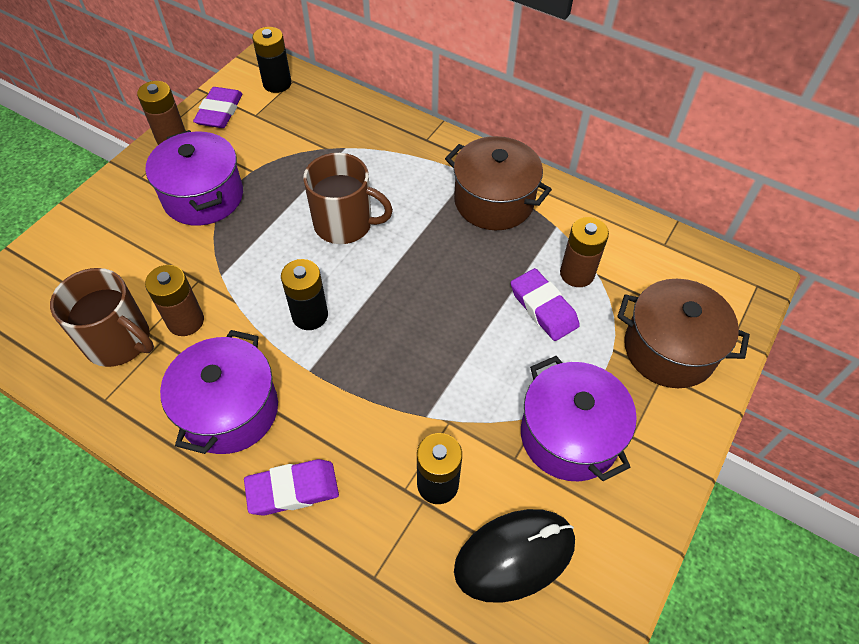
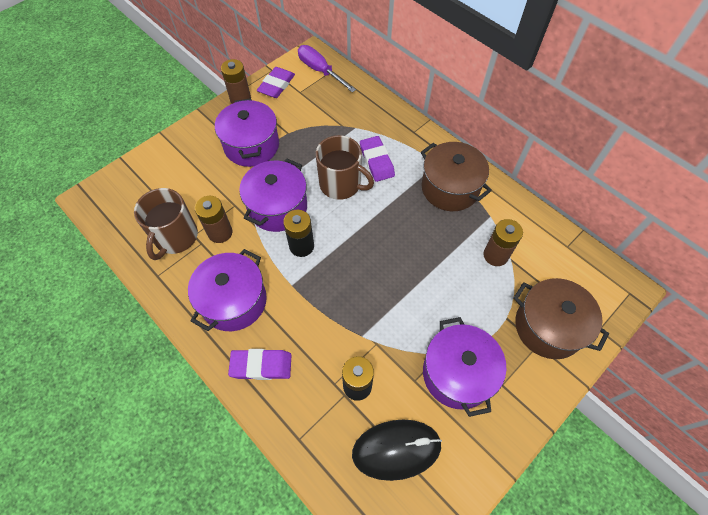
camera: 15 degrees right, 5 degrees up
brown mug [50,268,154,367] -> brown mug turned 60 degrees clockwise [134,188,198,260]
black battery [252,27,291,93] -> purple screwdriver [298,45,356,92]
purple eraser [511,268,580,341] -> purple eraser moved to [360,136,395,182]
none -> purple pot [239,158,307,232]

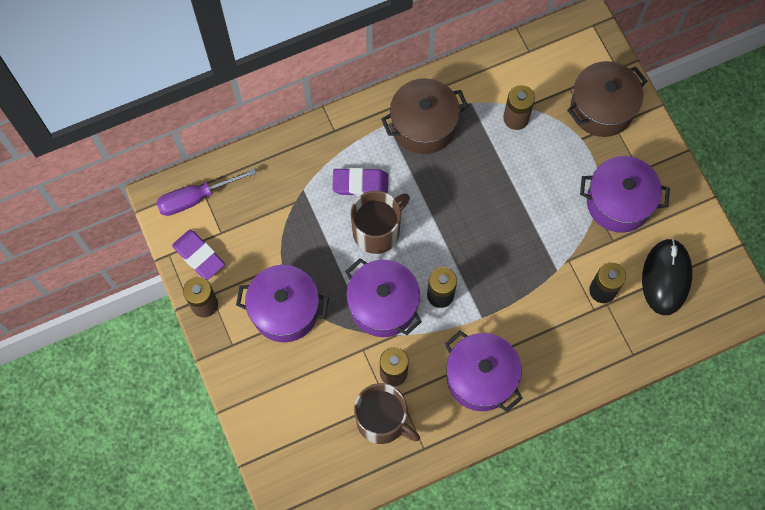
camera: 70 degrees left, 10 degrees up
purple eraser [228,349,292,380] -> none

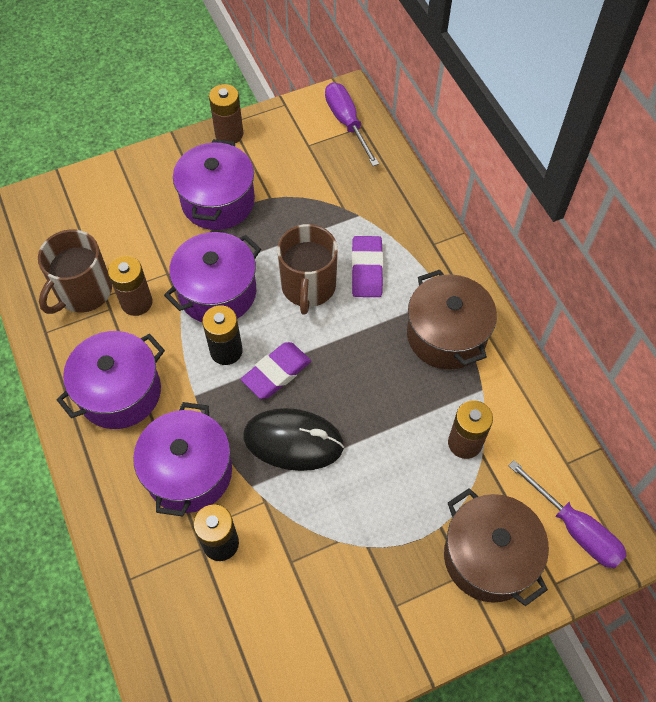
camera: 90 degrees right, 10 degrees down
purple eraser [172,230,225,280] -> purple eraser moved to [241,342,311,399]
brown mug [351,190,410,254] -> brown mug turned 45 degrees clockwise [277,224,338,315]
purple pot [580,156,670,233] -> purple pot moved to [133,402,232,517]
black mouse [642,238,692,315] -> black mouse moved to [244,408,344,471]
none -> purple screwdriver [508,460,627,569]

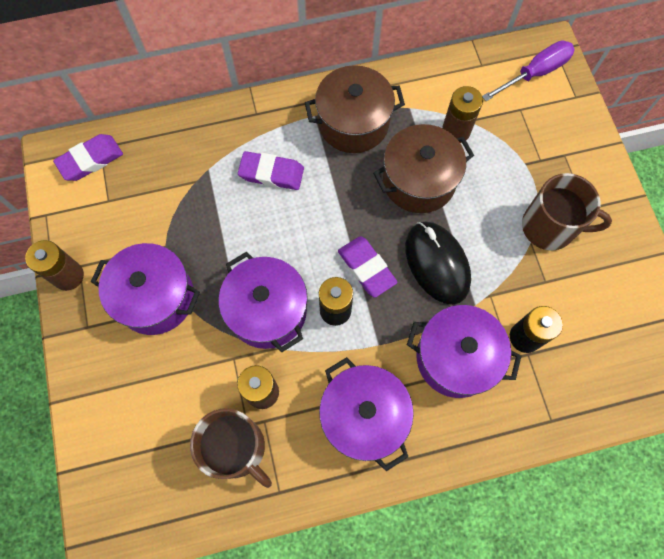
camera: 80 degrees left, 10 degrees up
black mouse [244,408,344,471] -> black mouse turned 45 degrees counterclockwise [405,221,471,305]
brown mug [277,224,338,315] -> brown mug moved to [522,173,612,251]
purple screwdriver [325,82,379,166] -> purple eraser [53,134,123,181]
brown pot [444,488,549,606] -> brown pot moved to [373,124,474,213]

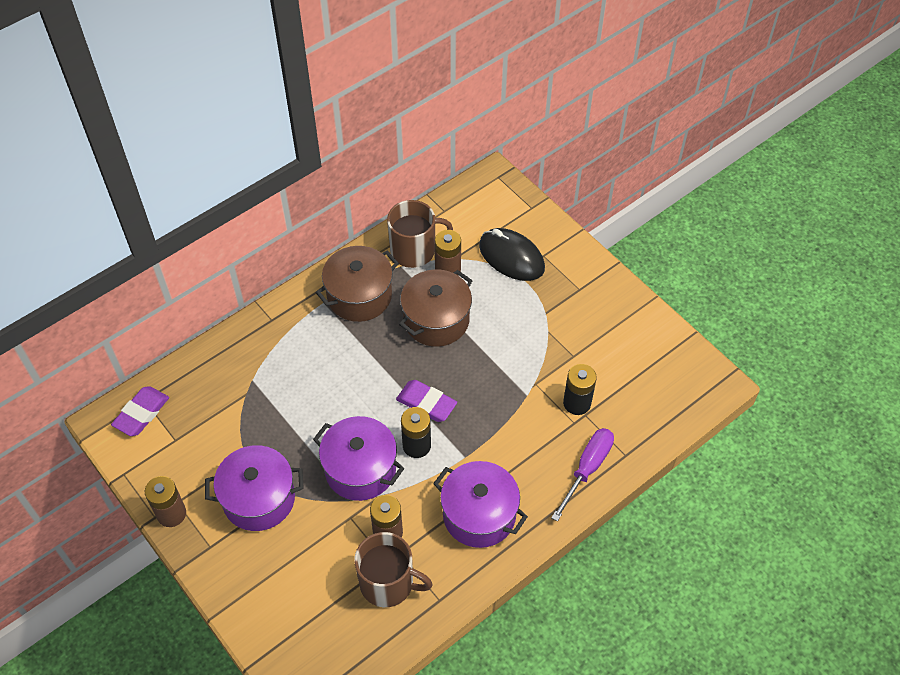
camera: 25 degrees left, 15 degrees down
purple eraser [238,151,304,190] -> none
black mouse [405,221,471,305] -> black mouse moved to [479,228,545,281]
purple pot [407,305,521,398] -> none
purple screwdriver [482,40,575,101] -> purple screwdriver moved to [551,428,614,522]
brown mug [522,173,612,251] -> brown mug moved to [387,200,453,268]

